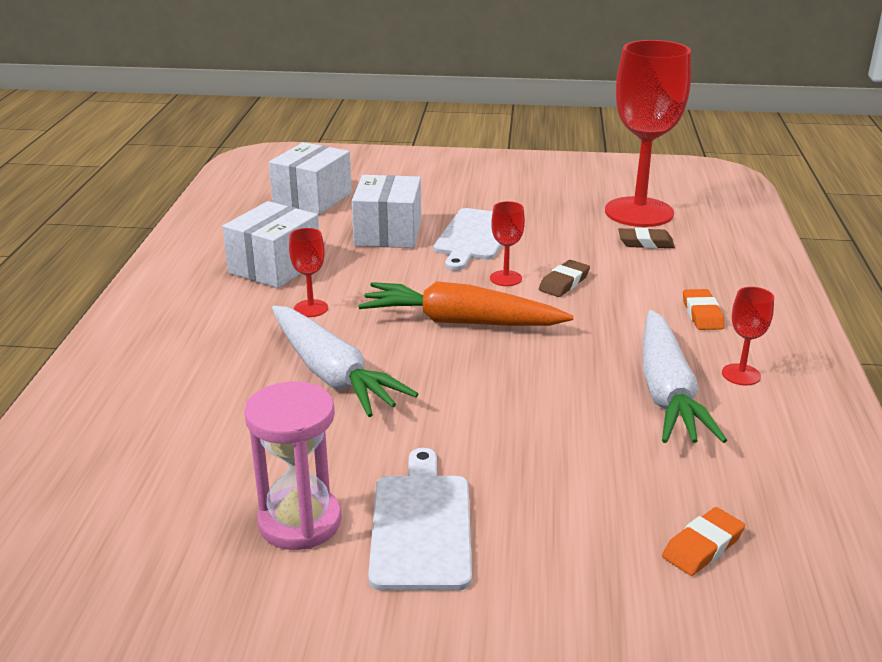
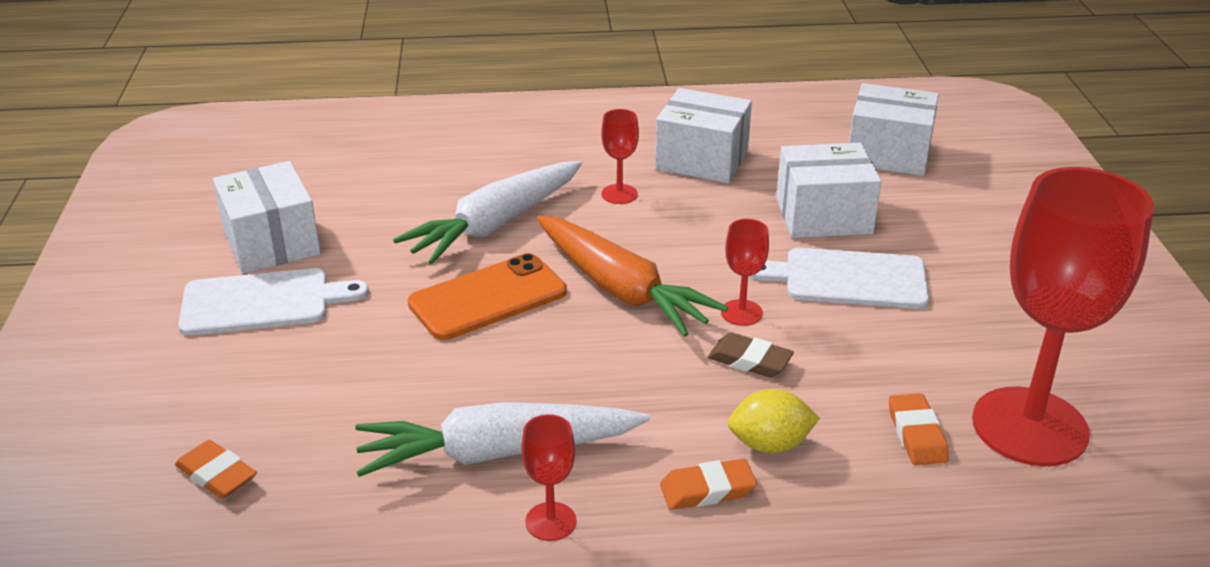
camera: 80 degrees right, 5 degrees up
pink hourglass [244,382,342,550] -> white box [213,161,321,274]
orange carrot [358,281,573,326] -> orange carrot turned 135 degrees clockwise [537,216,728,337]
brown eraser [618,228,675,249] -> orange eraser [889,393,949,465]
none -> orange phone [408,253,567,340]
none -> yellow lemon [727,389,820,453]

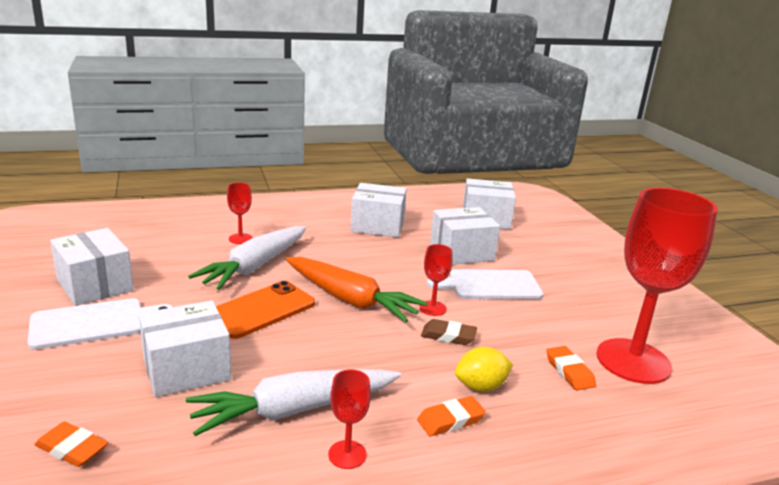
camera: 15 degrees left, 10 degrees down
red goblet [601,109,639,204] -> red goblet moved to [227,183,253,244]
none -> white box [139,301,231,397]

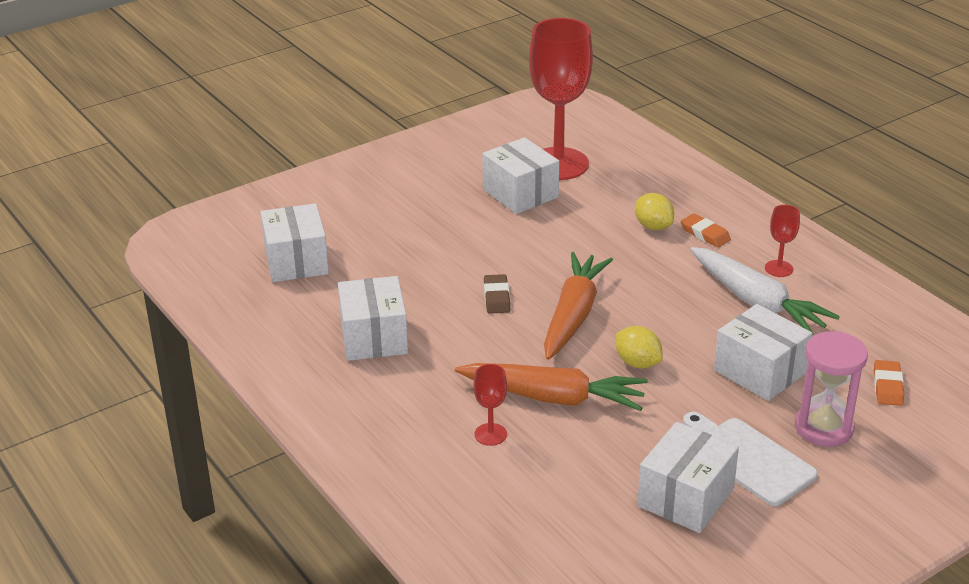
camera: 105 degrees left, 10 degrees up
white carrot [188,226,306,290] -> orange carrot [455,363,647,411]
orange phone [216,281,315,339] -> yellow lemon [616,326,663,368]
red goblet [419,244,453,316] -> none
brown eraser [421,319,477,345] -> brown eraser moved to [484,274,510,314]
white cutting board [427,269,544,299] -> none
white box [430,207,500,265] -> white box moved to [482,137,559,214]
orange eraser [547,346,596,391] -> none
none -> pink hourglass [795,331,868,447]

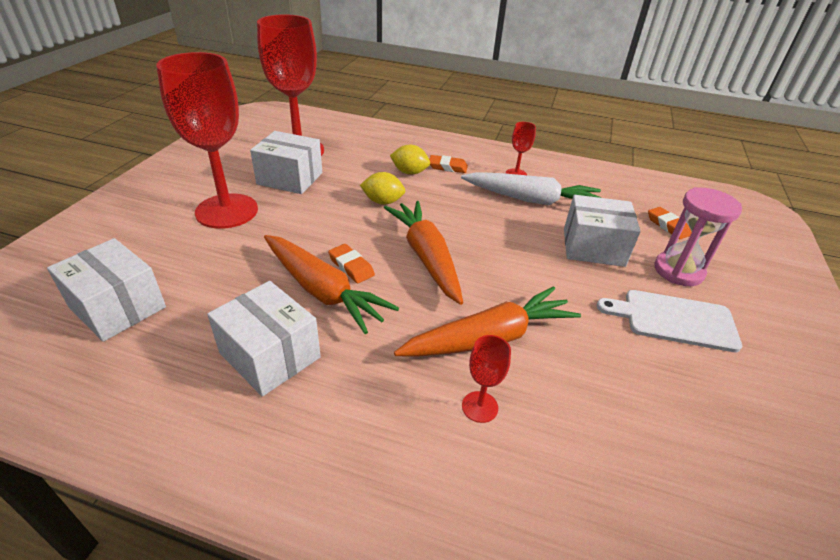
camera: 40 degrees left, 5 degrees up
brown eraser [484,274,510,314] -> orange eraser [328,244,375,283]
yellow lemon [616,326,663,368] -> yellow lemon moved to [360,172,405,205]
white box [637,422,739,533] -> none
none -> red goblet [156,52,258,229]
none -> orange carrot [264,235,399,334]

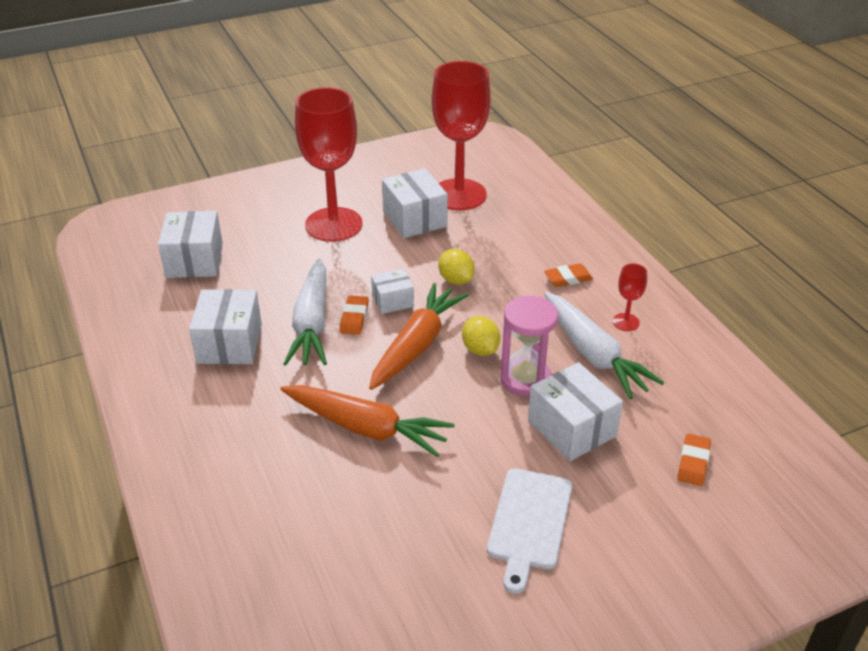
camera: 50 degrees right, 0 degrees up
orange carrot [264,235,399,334] -> white carrot [283,258,327,366]
yellow lemon [390,145,430,175] -> yellow lemon moved to [462,316,501,356]
orange eraser [429,155,468,173] -> orange eraser turned 75 degrees counterclockwise [544,263,593,287]
red goblet [462,335,511,423] -> none
white cutting board [597,290,742,352] -> white cutting board turned 135 degrees counterclockwise [487,468,572,594]
pink hourglass [654,187,742,286] -> pink hourglass moved to [500,296,558,397]
none -> white box [371,269,414,314]

